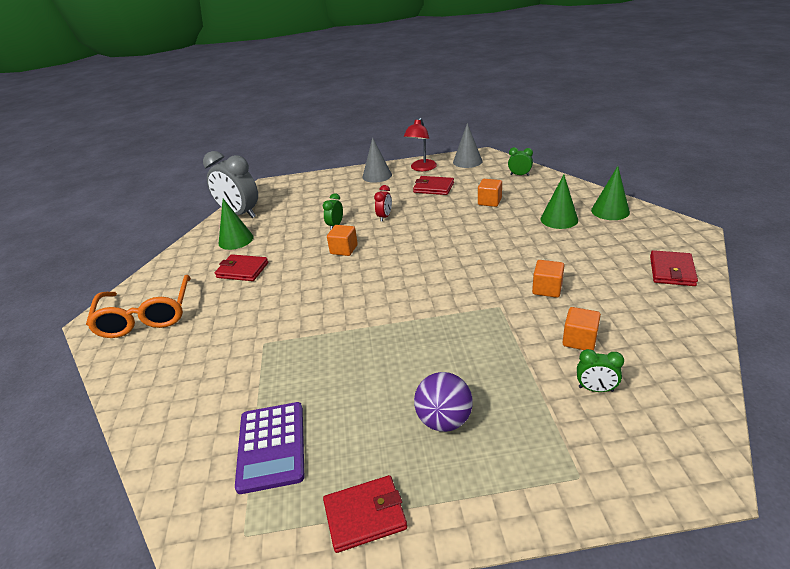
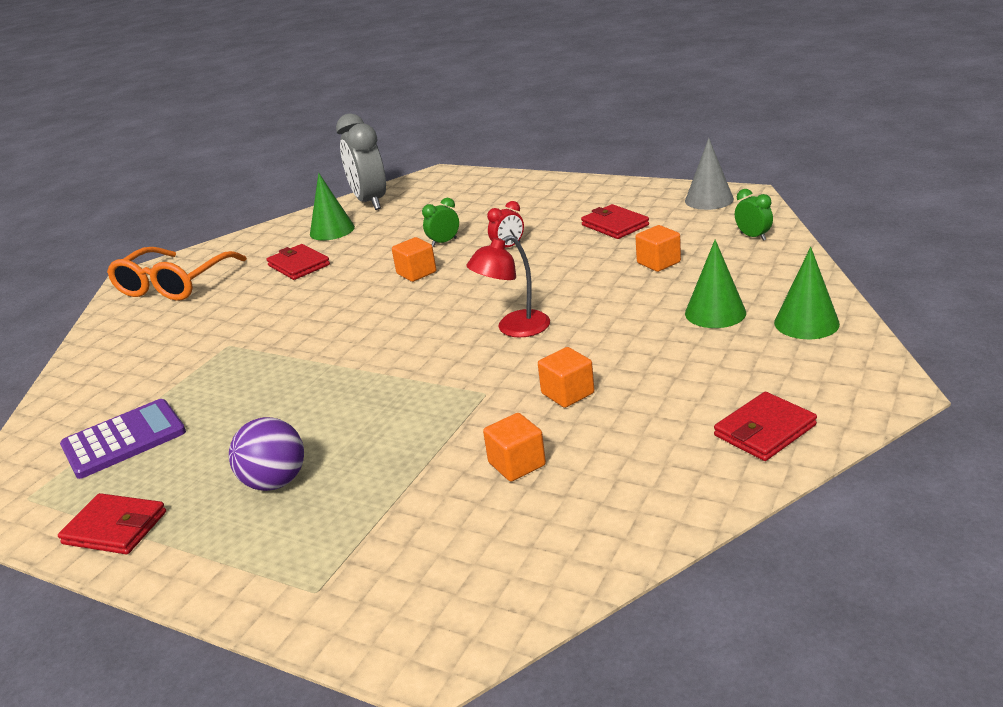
camera: 35 degrees right, 5 degrees down
purple calculator [235,402,304,494] -> purple calculator turned 150 degrees counterclockwise [60,399,186,479]
grey cone [363,137,392,183] -> none
red lamp [404,118,437,171] -> red lamp moved to [466,235,550,338]
green clock [577,349,624,392] -> none

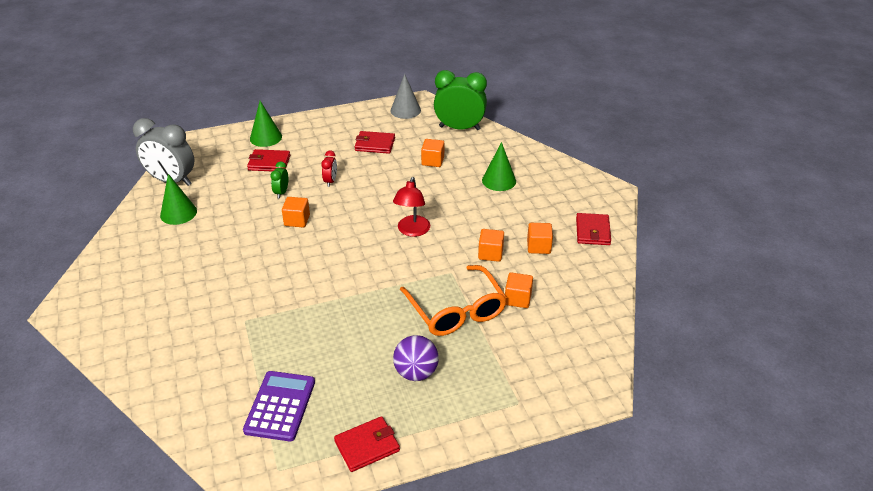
camera: 50 degrees left, 10 degrees up
orange glasses [107,247,247,301] -> orange glasses moved to [400,265,507,336]
red wallet [267,244,330,280] -> red wallet moved to [247,149,290,171]
green clock [735,189,773,241] -> green clock [434,70,487,130], size x2.17
green cone [774,247,840,339] -> green cone moved to [250,101,282,147]
none -> orange cube [527,223,553,254]

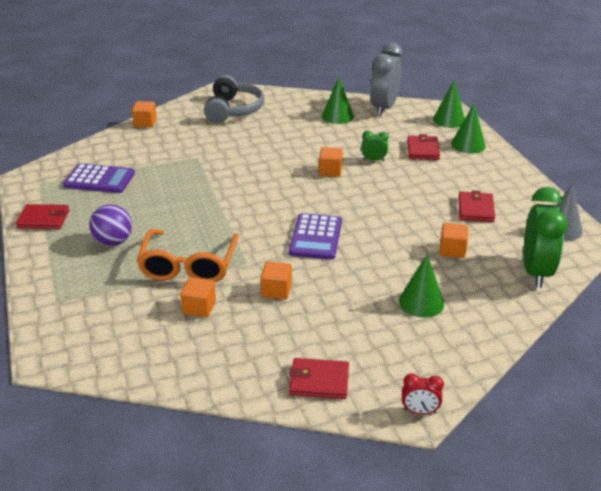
camera: 90 degrees right, 5 degrees down
red clock [321,150,337,187] -> red clock moved to [402,373,444,414]
red wallet [334,416,400,472] -> red wallet turned 60 degrees counterclockwise [16,204,69,229]
red lamp [393,177,430,237] -> purple calculator [289,213,342,260]
orange glasses [400,265,507,336] -> orange glasses turned 60 degrees counterclockwise [137,229,239,282]
orange cube [527,223,553,254] -> orange cube moved to [132,101,157,127]
none -> grey headphones [204,75,264,123]
none -> green cone [433,80,465,128]

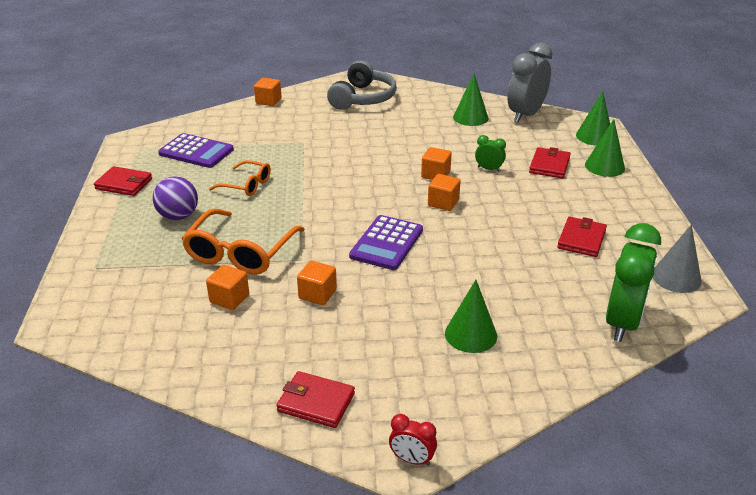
camera: 15 degrees right, 0 degrees up
orange cube [440,223,468,258] -> orange cube moved to [428,174,461,211]
none -> orange glasses [209,160,271,196]

